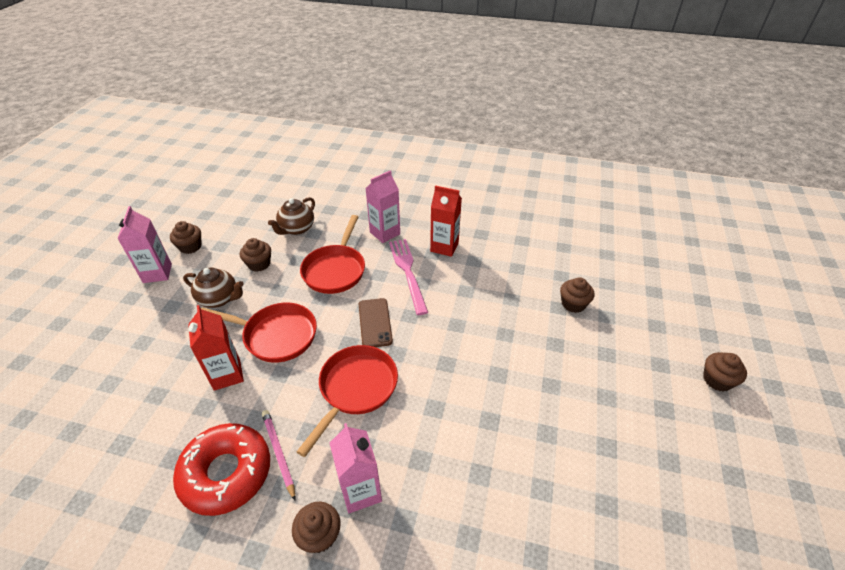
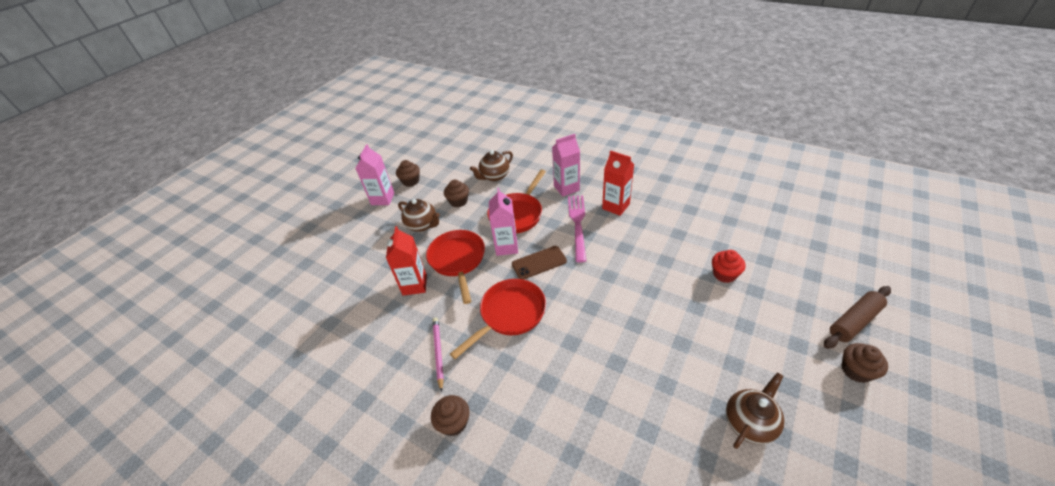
camera: 20 degrees right, 0 degrees up
red donut [173,423,270,516] -> none
red pan [201,303,317,363] -> red pan turned 135 degrees counterclockwise [426,230,485,304]
pink carton [330,423,382,514] -> pink carton moved to [489,188,518,256]
brown phone [359,298,393,347] -> brown phone turned 60 degrees clockwise [512,246,567,280]
brown cupcake [560,277,594,313] -> red cupcake [712,250,745,283]
none -> brown teapot [726,372,784,449]
none -> brown rolling pin [824,286,891,349]

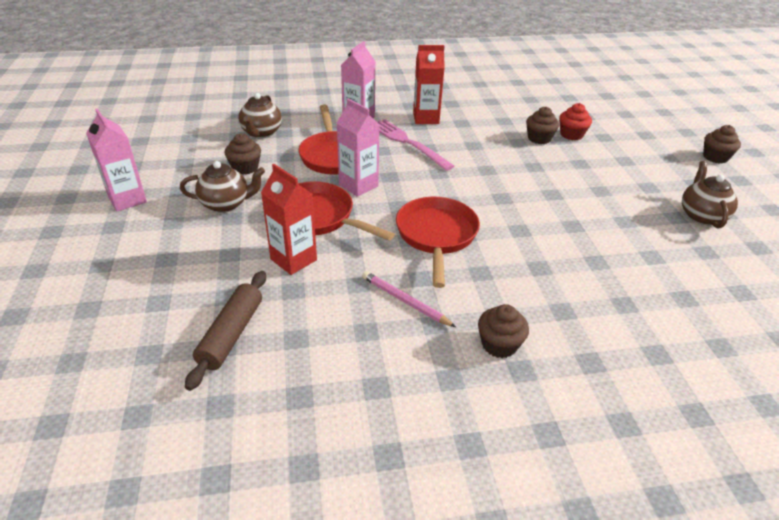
camera: 45 degrees left, 5 degrees down
brown cupcake [396,160,420,187] -> brown cupcake moved to [526,107,559,144]
brown phone [512,246,567,280] -> none
brown rolling pin [824,286,891,349] -> brown rolling pin moved to [185,271,266,391]

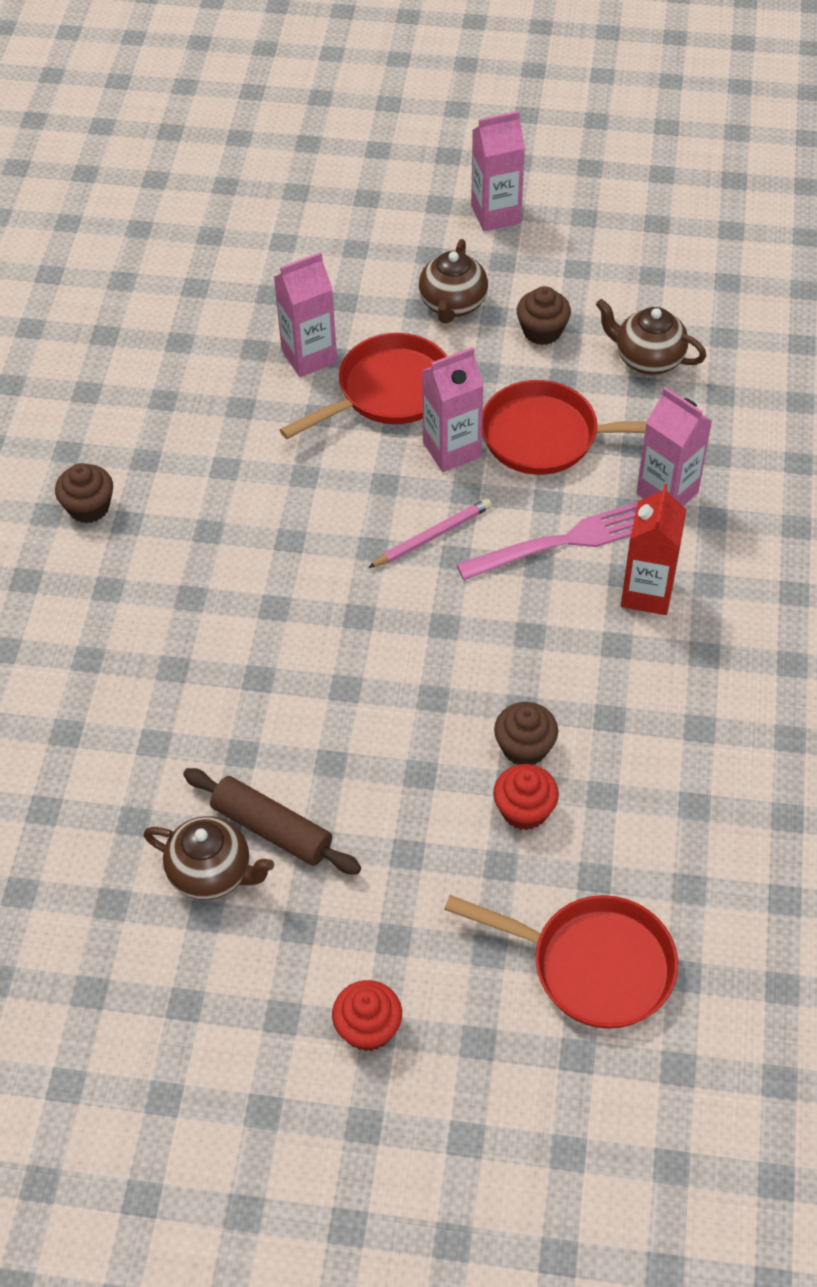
camera: 110 degrees right, 15 degrees up
brown rolling pin [185,271,266,391] -> brown rolling pin moved to [183,768,361,875]
red carton [261,164,317,275] -> pink carton [274,252,337,377]
pink pencil [362,271,456,327] -> pink pencil moved to [368,498,492,568]
red pan [396,197,480,288] -> red pan moved to [444,895,678,1029]
brown cupcake [703,125,741,164] -> red cupcake [332,980,402,1051]

